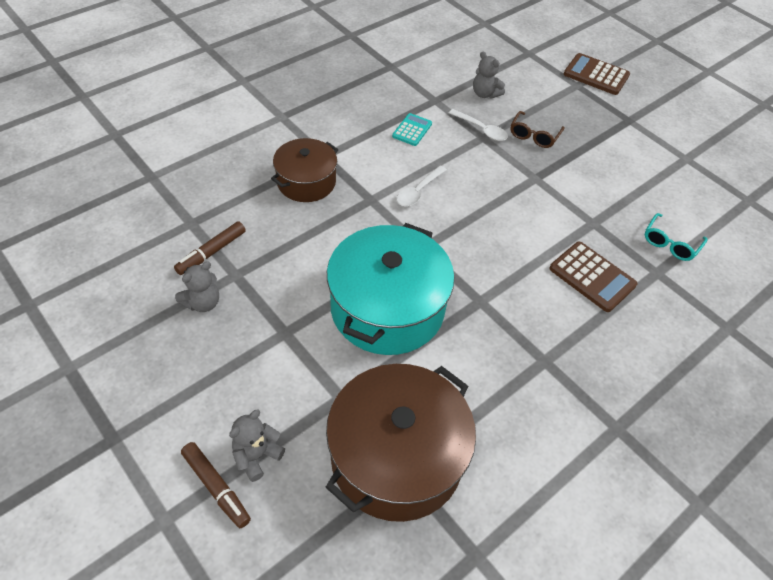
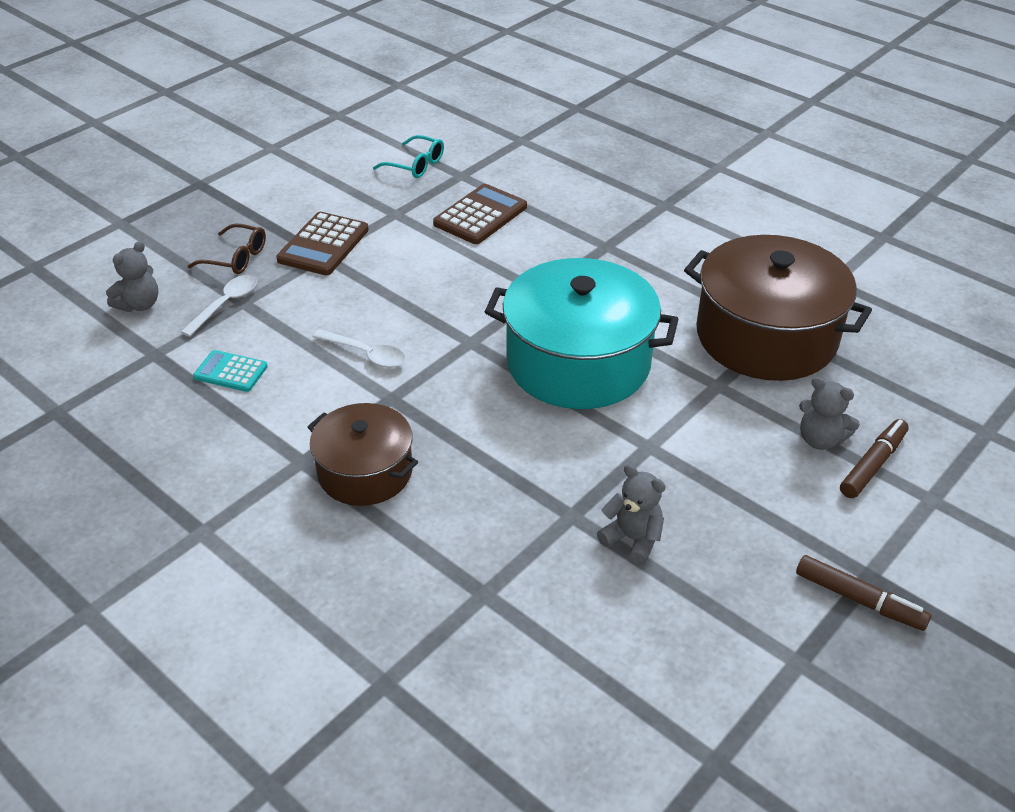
camera: 95 degrees left, 10 degrees down
brown marker [174,221,246,275] -> brown marker moved to [796,555,931,631]
brown calculator [564,53,630,95] -> brown calculator moved to [276,212,369,275]

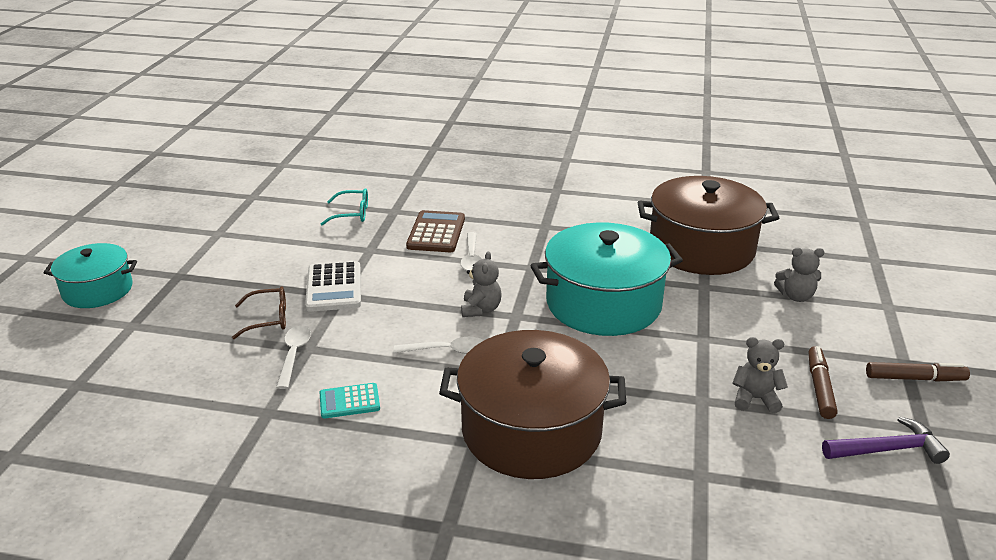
camera: 30 degrees left, 10 degrees down
grey teddy bear [106,241,158,312] -> grey teddy bear moved to [461,251,501,317]
brown calculator [276,212,369,275] -> white calculator [305,261,361,312]
brown pot [308,403,418,506] -> brown pot [439,330,626,479], size x1.69
brown marker [840,419,909,498] -> brown marker moved to [808,346,838,419]
none -> turquoise pot [44,243,137,308]
none -> white spoon [460,232,482,271]
none -> purple hammer [822,416,950,464]

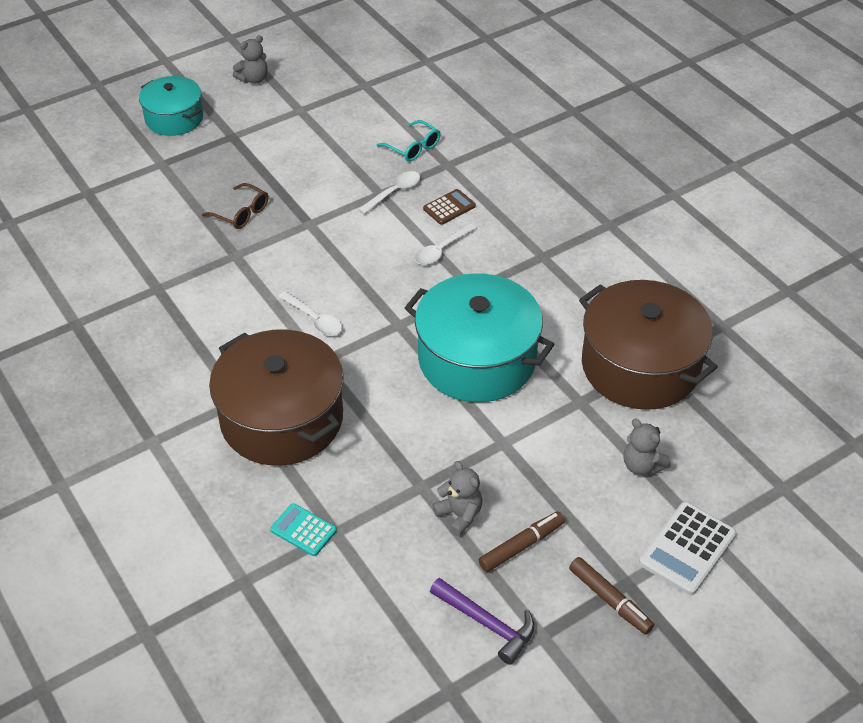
camera: 45 degrees right, 15 degrees up
white spoon [276,325,311,389] -> white spoon moved to [358,171,420,214]
white calculator [305,261,361,312] -> white calculator moved to [639,502,736,595]
turquoise calculator [319,383,380,419] -> turquoise calculator moved to [270,503,337,556]
brown calculator [406,210,465,252] -> brown calculator [423,189,476,225], size x0.63
grey teddy bear [461,251,501,317] -> grey teddy bear moved to [233,35,268,84]

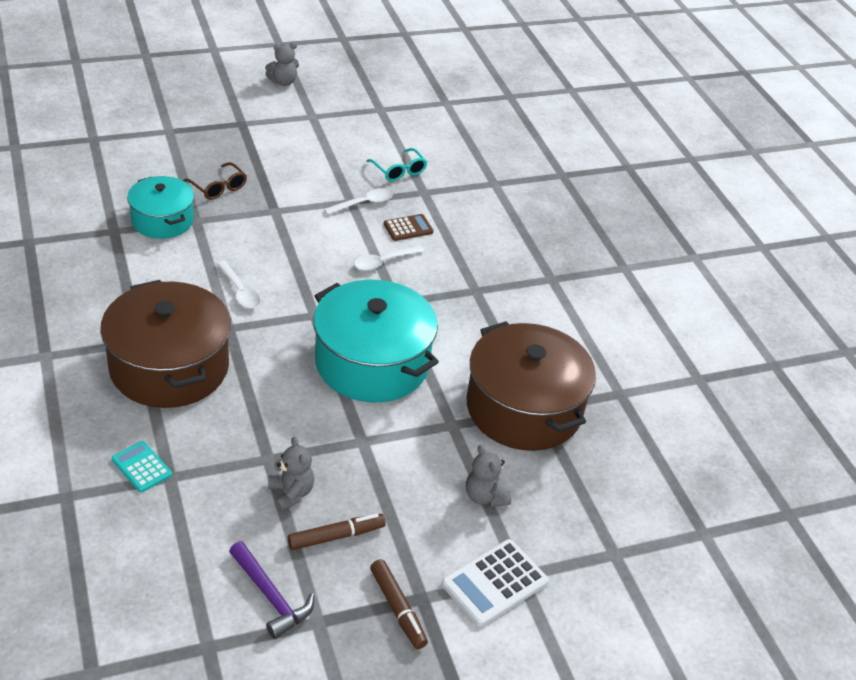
camera: 10 degrees right, 5 degrees down
turquoise pot [139,76,203,136] -> turquoise pot moved to [127,176,194,239]

